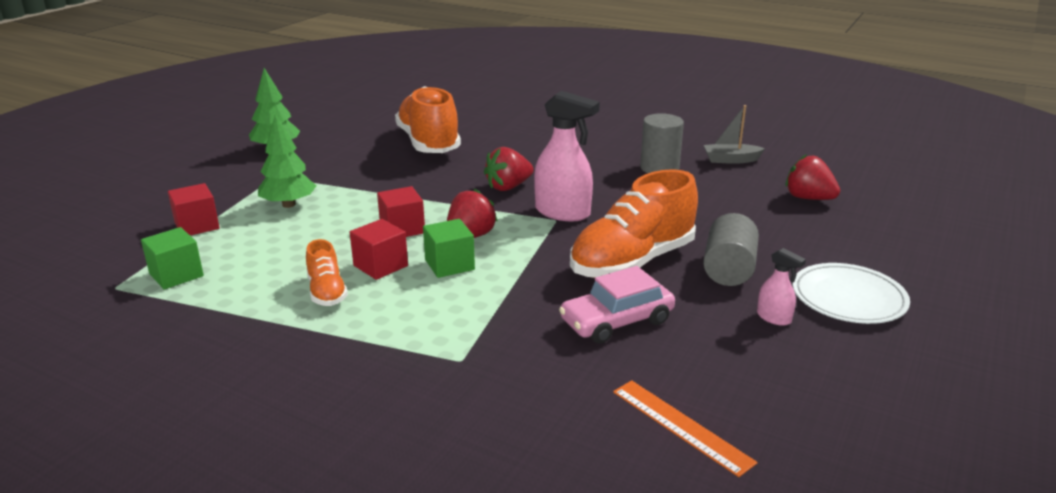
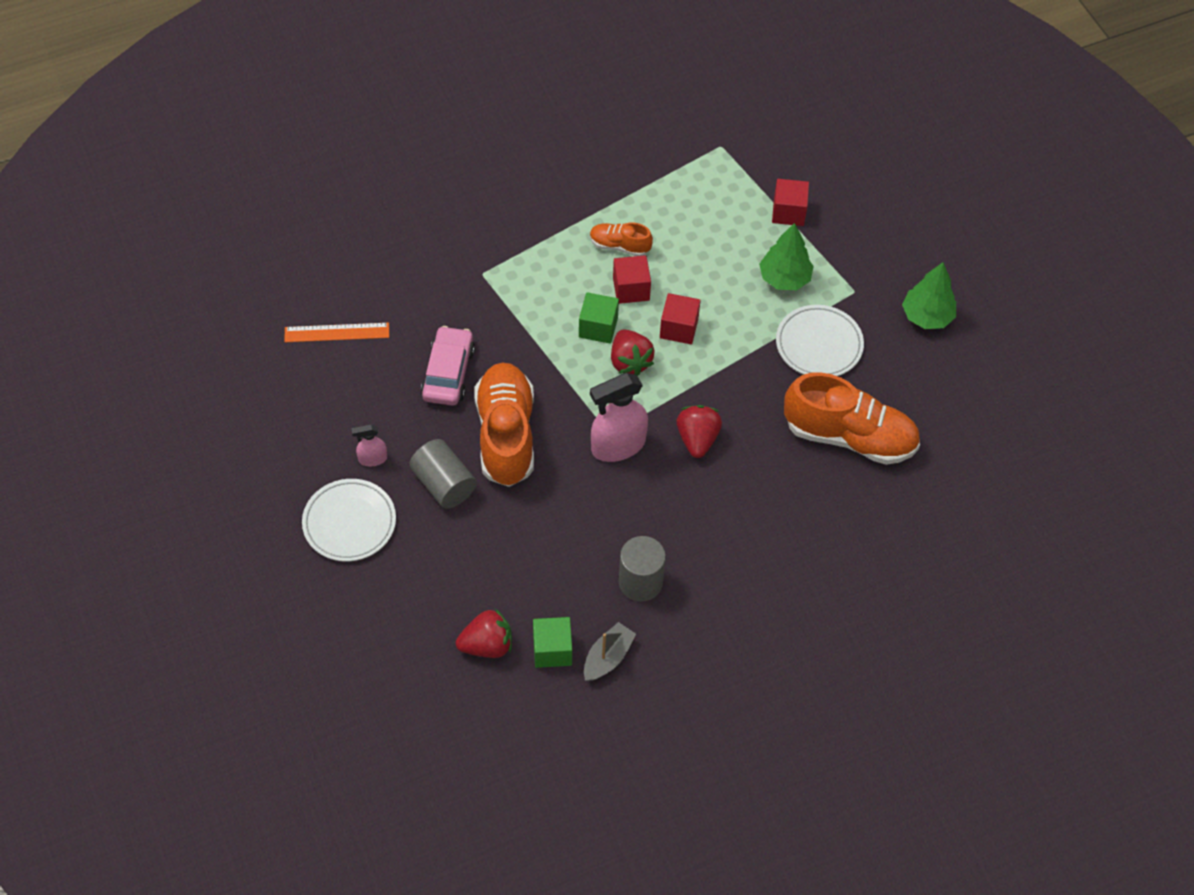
camera: 125 degrees right, 30 degrees up
green cube [141,227,204,289] -> green cube moved to [533,617,572,668]
none -> white plate [776,305,864,376]

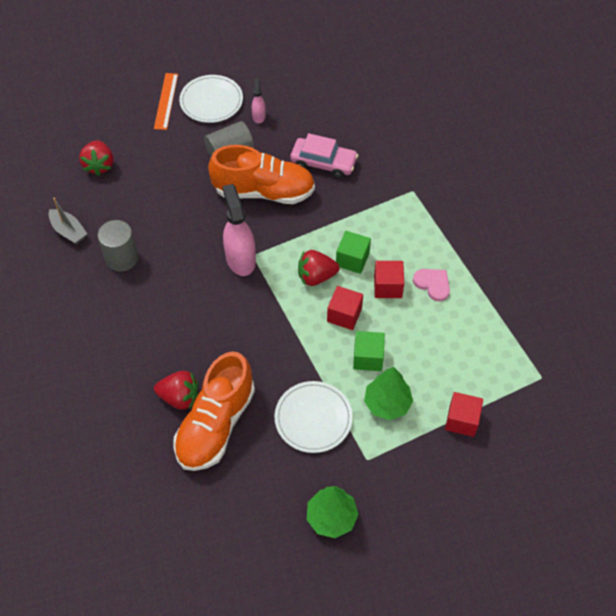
camera: 100 degrees right, 0 degrees up
orange ruler [284,323,389,342] -> orange ruler moved to [154,73,178,130]
green cube [533,617,572,668] -> green cube moved to [353,331,385,371]
orange shoe [590,223,653,256] -> pink heart [413,269,450,302]
red strawberry [676,405,722,458] -> red strawberry moved to [154,371,199,409]

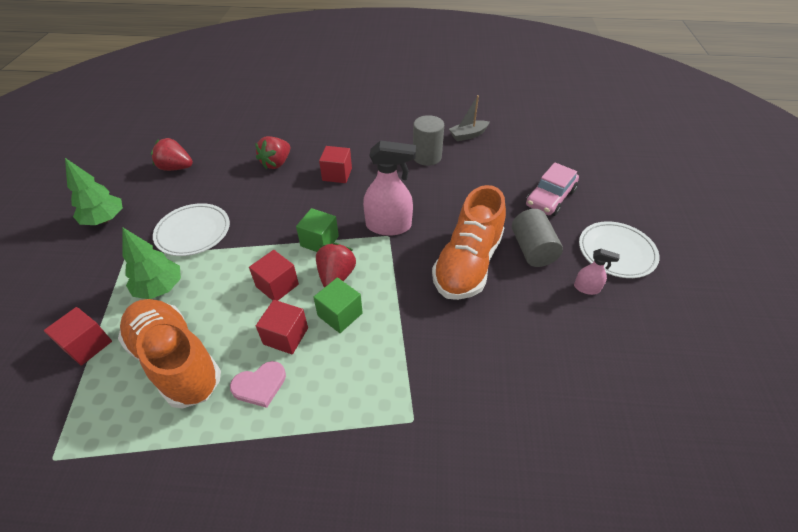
camera: 110 degrees right, 10 degrees down
red strawberry [79,140,113,176] -> red strawberry moved to [151,138,193,171]
orange ruler [154,73,178,130] -> none
orange shoe [173,351,255,471] -> orange shoe moved to [118,299,221,409]
pink car [290,133,358,179] -> pink car moved to [526,162,579,216]
green cube [353,331,385,371] -> green cube moved to [296,208,339,252]
none -> red cube [319,146,352,183]

